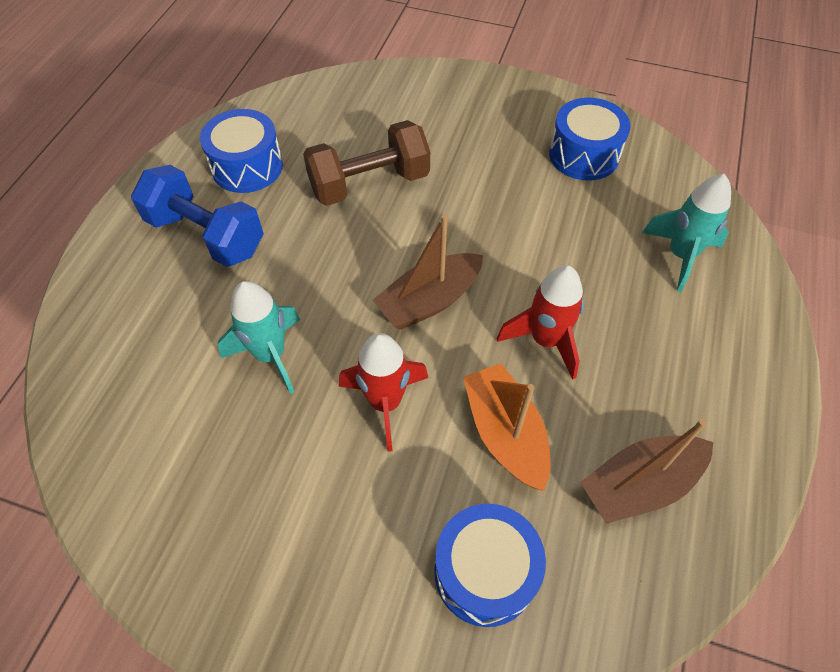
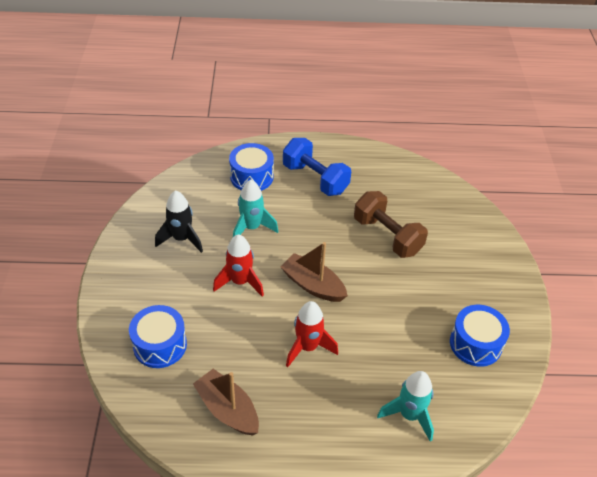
camera: 70 degrees right, 10 degrees down
blue dumbbell [131,165,264,267] -> blue dumbbell turned 60 degrees counterclockwise [283,138,351,196]
blue drum [200,109,283,193] -> blue drum moved to [229,143,274,191]
orange boat [463,363,551,491] -> none
none -> black rocket [155,190,203,253]

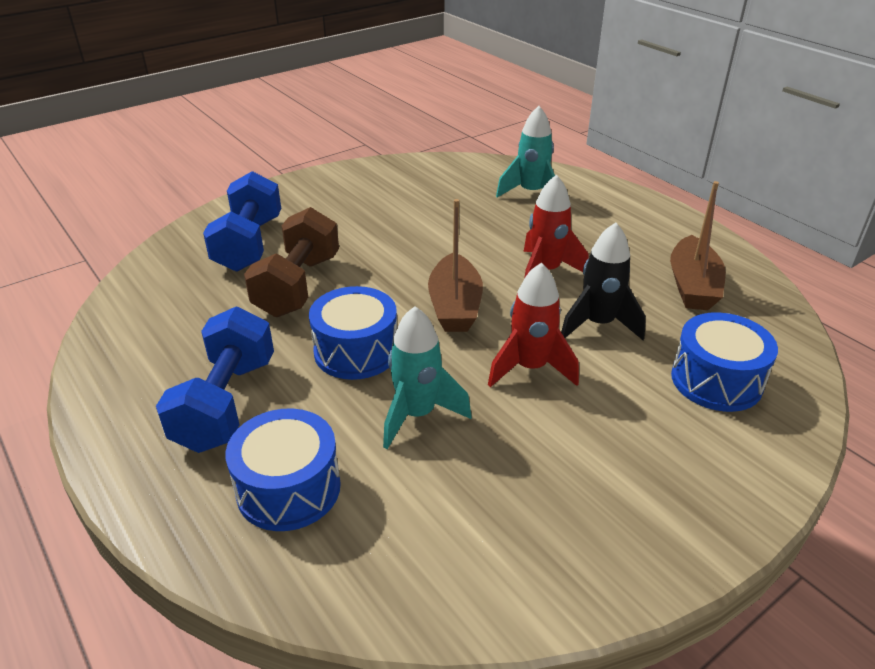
camera: 125 degrees left, 10 degrees down
black rocket [155,190,203,253] -> black rocket moved to [561,222,646,340]
blue drum [450,305,510,367] -> blue drum moved to [309,286,397,380]
none -> blue dumbbell [203,171,281,272]

